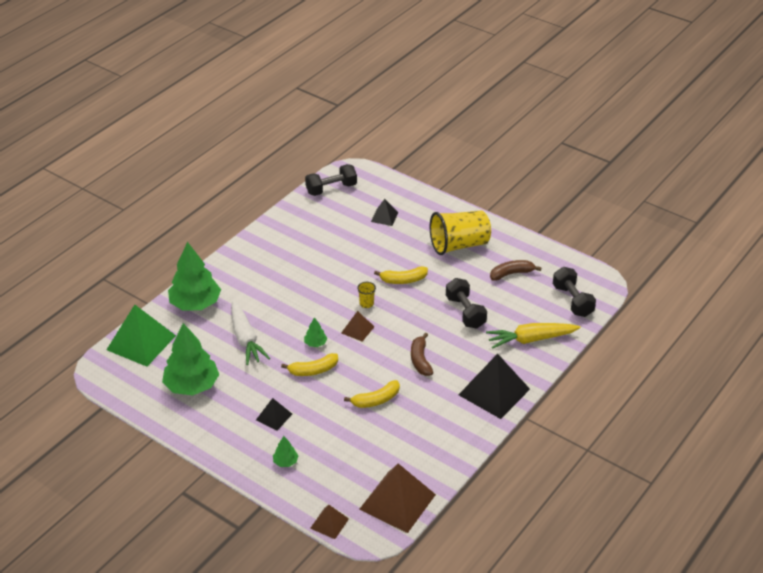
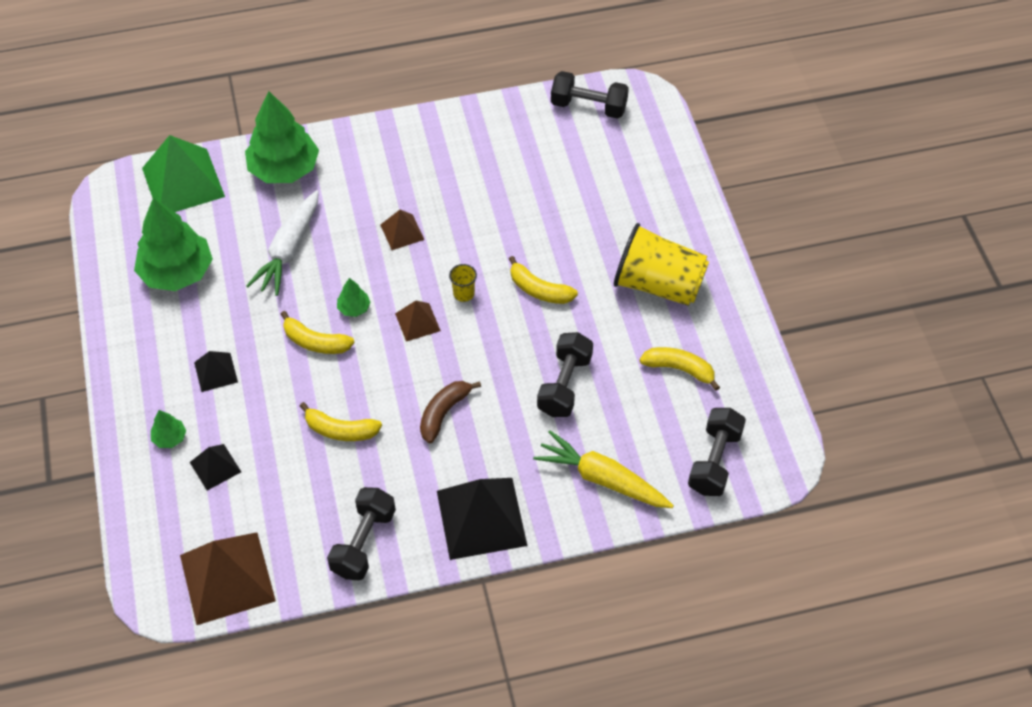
camera: 40 degrees right, 15 degrees up
brown pyramid [310,505,349,539] -> brown pyramid moved to [381,210,424,250]
black pyramid [371,199,399,226] -> black pyramid moved to [190,444,241,491]
brown banana [490,260,541,281] -> yellow banana [639,347,720,391]
none -> black dumbbell [327,487,396,581]

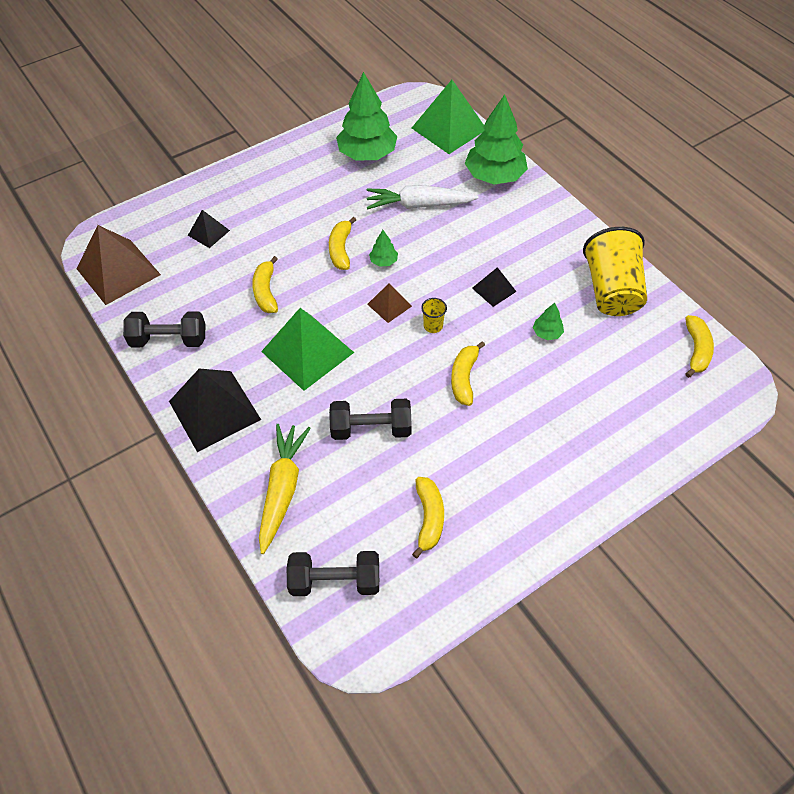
camera: 70 degrees right, 0 degrees up
green tree [151,410,186,448] -> green tree moved to [533,303,564,340]
black pyramid [194,351,238,392] -> black pyramid moved to [472,267,517,307]
brown pyramid [381,210,424,250] -> none
brown banana [420,381,481,443] -> green pyramid [261,308,354,391]
black dumbbell [551,71,629,119] -> yellow banana [685,315,714,378]
yellow cup [614,223,709,306] -> yellow cup moved to [583,227,647,316]

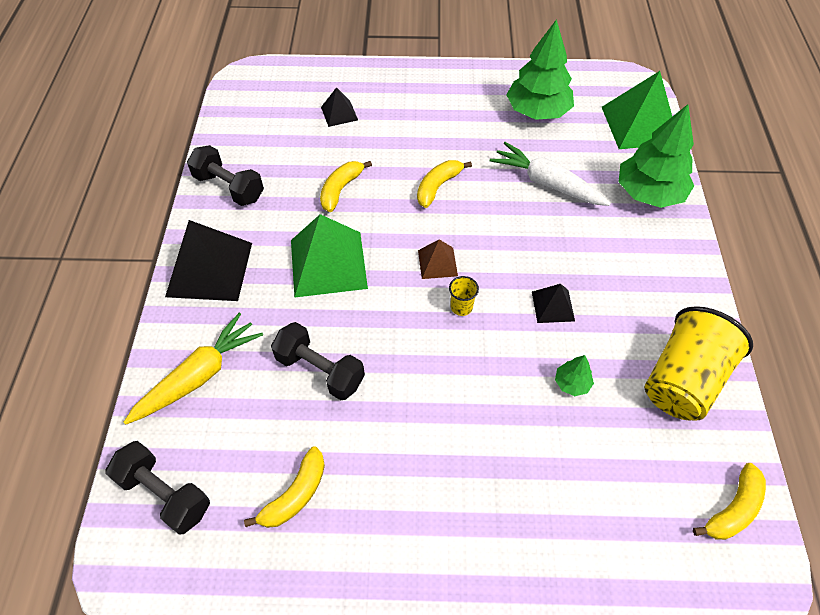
camera: 35 degrees right, 0 degrees up
brown pyramid [77,225,161,305] -> none
green tree [369,230,398,267] -> none
yellow banana [451,341,485,406] -> none

